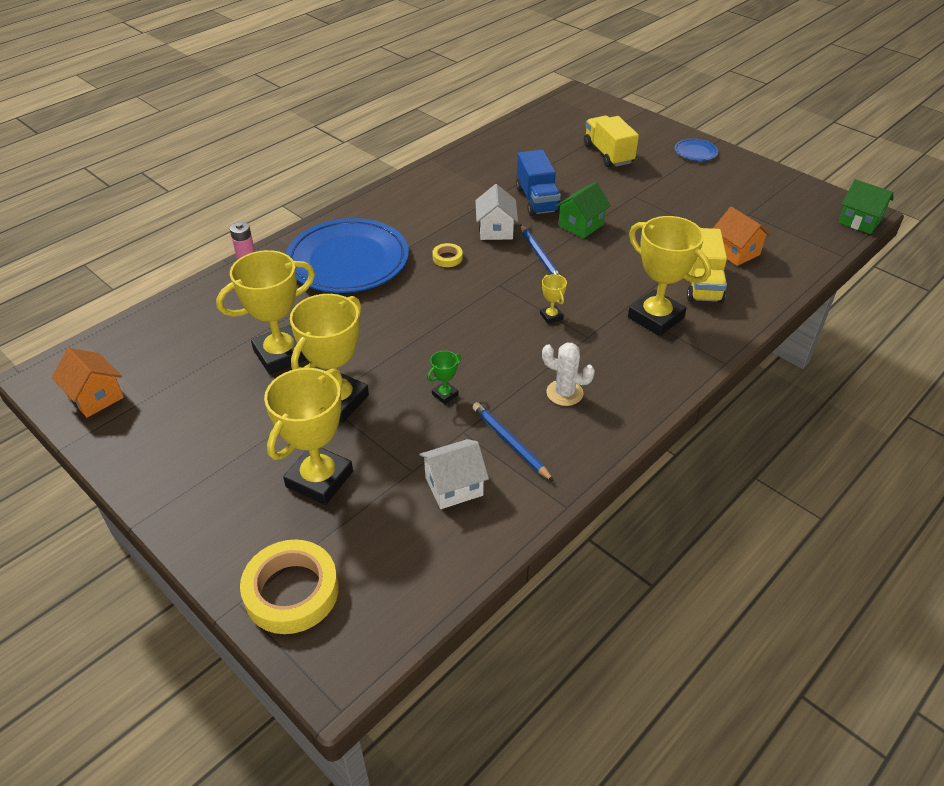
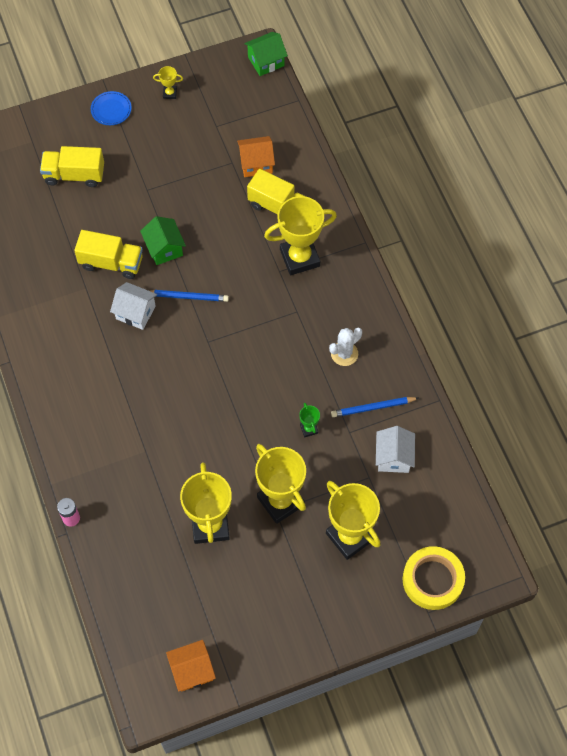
camera: 65 degrees left, 20 degrees up
blue plate [286,218,409,293] -> none
yellow tape [432,243,463,267] -> none
blue truck [516,150,561,216] -> yellow truck [74,230,143,279]
yellow trophy [540,274,567,324] -> yellow trophy moved to [153,66,183,99]

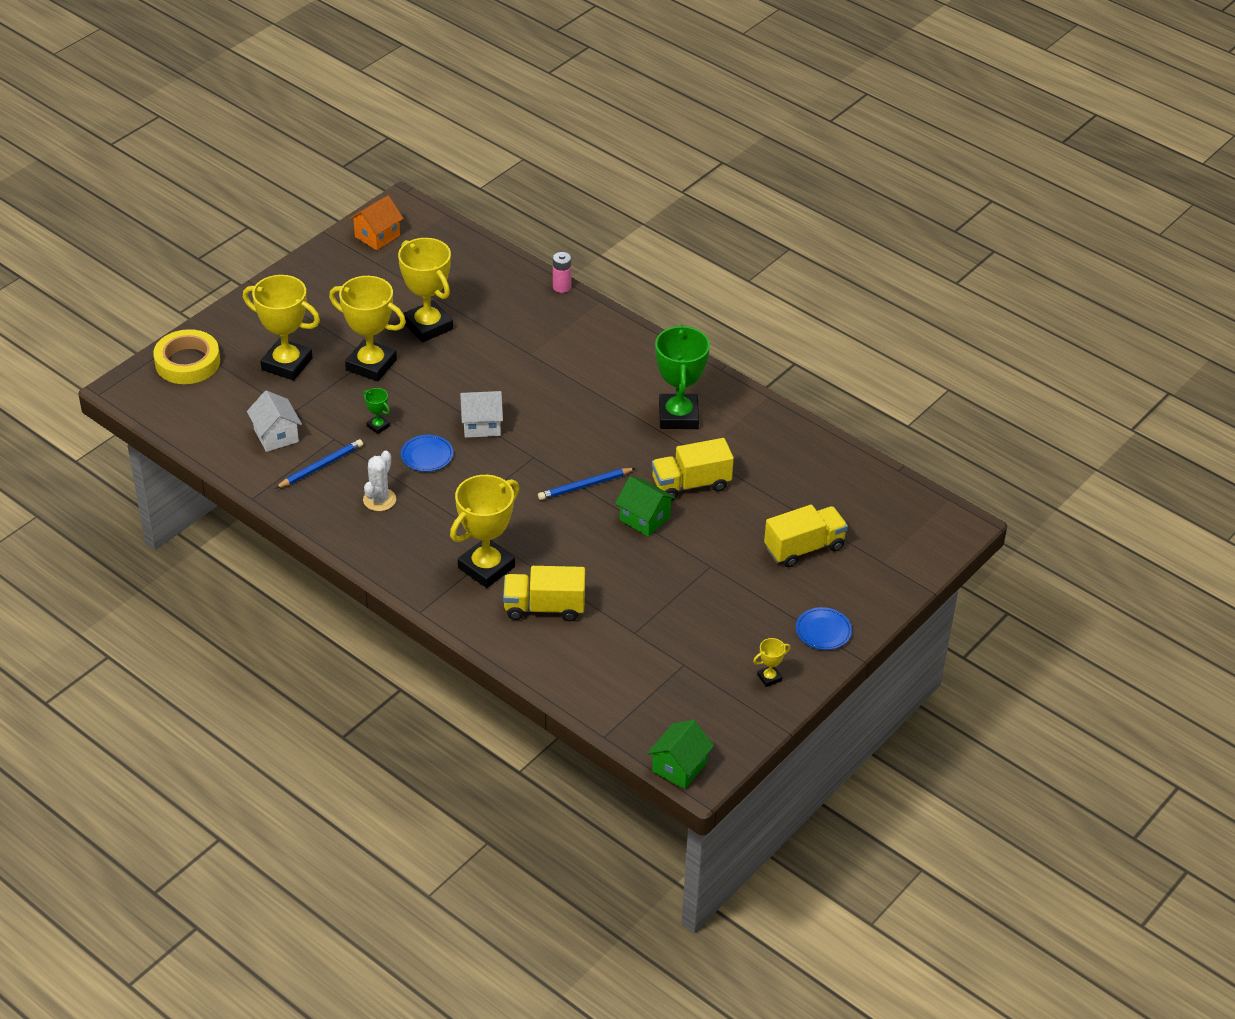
camera: 150 degrees right, 20 degrees down
white house [110,282,157,330] -> white house moved to [460,391,503,438]
orange house [237,136,275,177] -> none
none -> blue plate [401,435,453,472]
none -> green trophy [655,325,710,429]

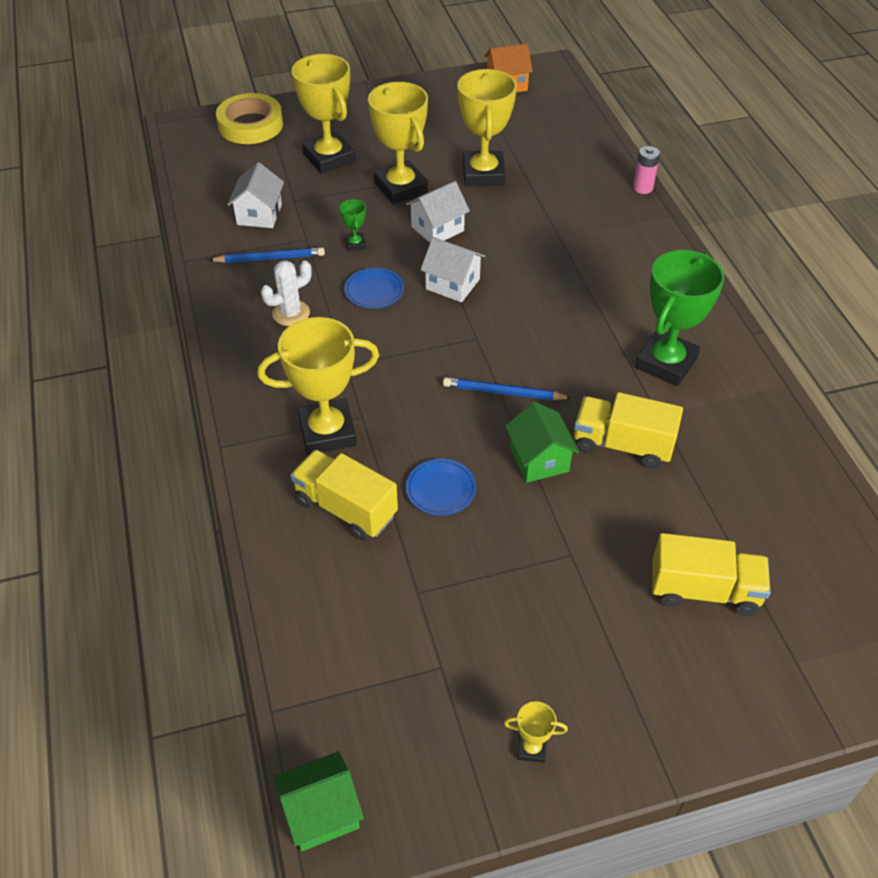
camera: 35 degrees right, 5 degrees up
blue plate [796,607,852,650] -> blue plate moved to [406,459,476,516]
none -> white house [406,181,470,243]

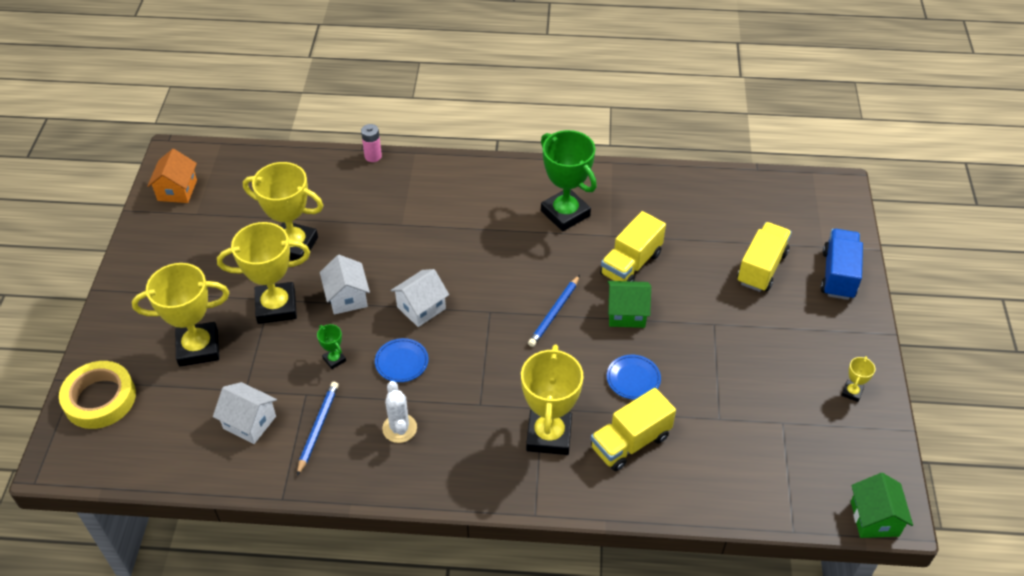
camera: 70 degrees left, 0 degrees up
green trophy [340,199,366,251] -> green trophy turned 45 degrees clockwise [317,324,346,369]
none -> blue truck [821,229,863,300]

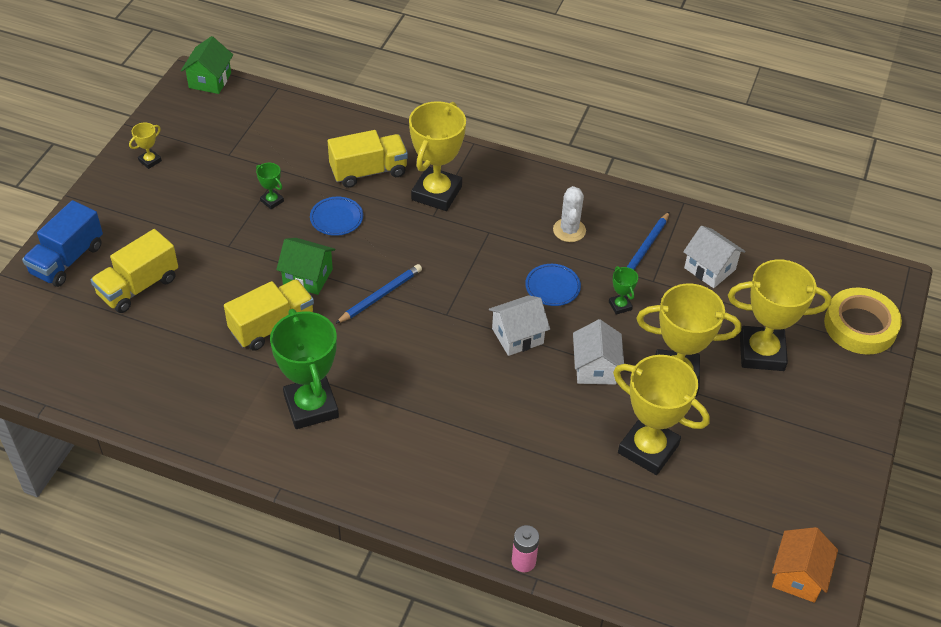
camera: 165 degrees left, 0 degrees up
none -> green trophy [256,163,284,209]

